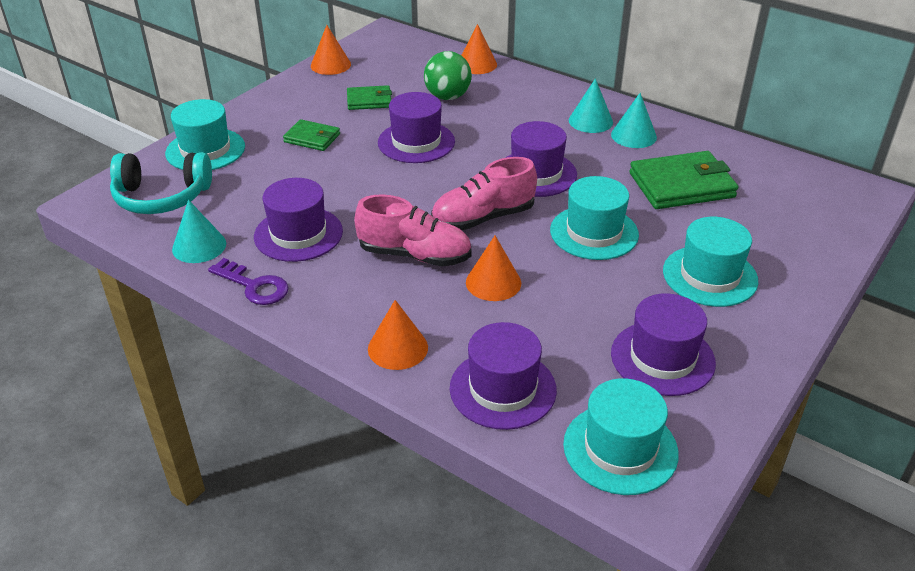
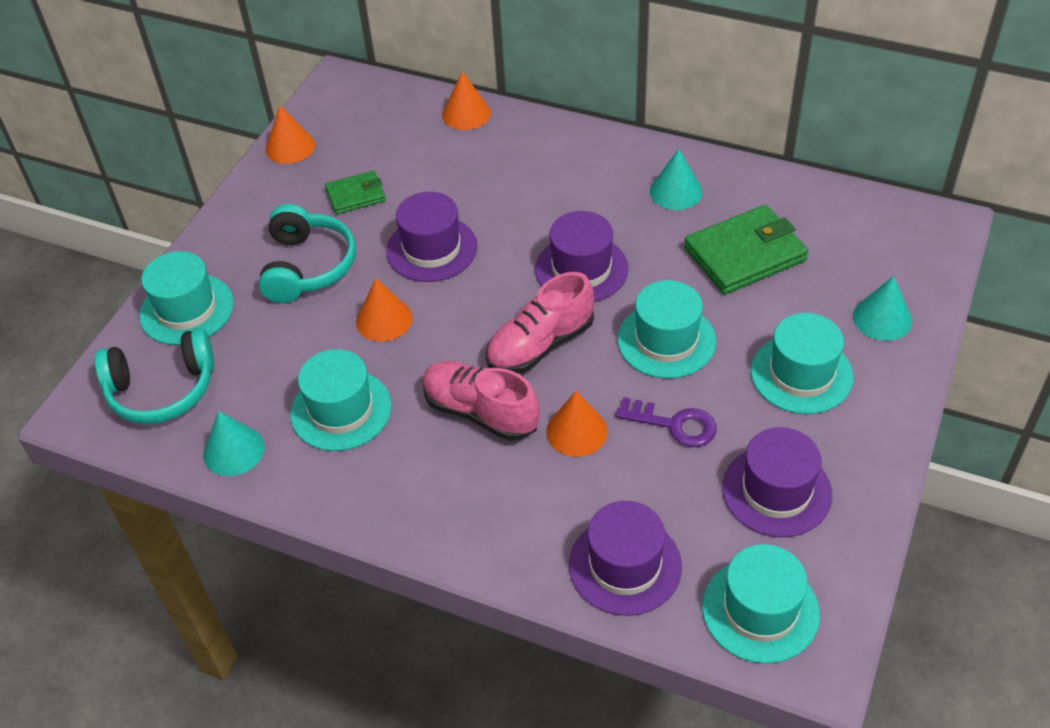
camera: 10 degrees left, 10 degrees up
purple key [208,258,289,305] -> purple key moved to [616,397,717,447]
purple hat [254,178,343,262] -> turquoise hat [290,349,392,451]
green wallet [283,119,340,151] -> turquoise headphones [258,204,356,303]
pink shoe [354,194,472,267] -> pink shoe turned 150 degrees counterclockwise [422,361,540,441]
orange cone [368,300,428,370] -> orange cone moved to [356,279,412,341]
green ball [424,51,472,100] -> none
turquoise cone [569,78,613,133] -> turquoise cone moved to [853,276,912,341]

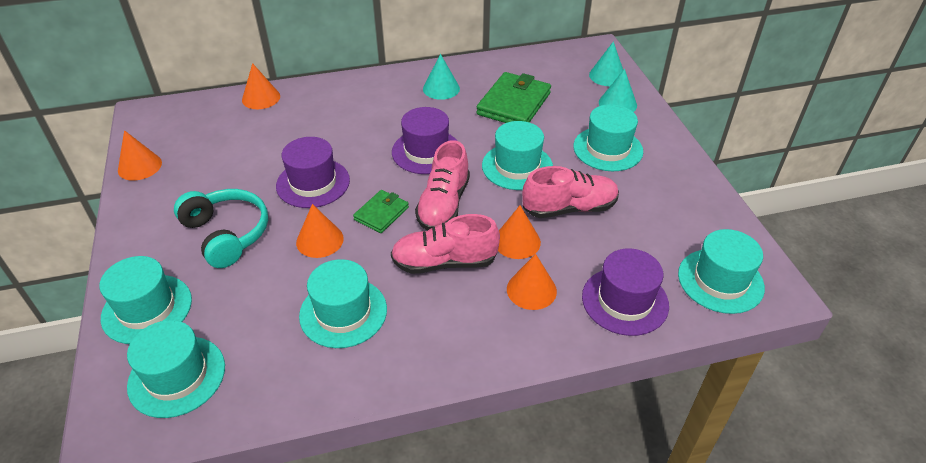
camera: 40 degrees left, 5 degrees down
turquoise headphones [94,328,215,424] -> turquoise hat [127,320,225,418]
turquoise cone [203,411,265,476] -> turquoise cone moved to [589,41,623,86]
green wallet [325,171,386,214] -> green wallet moved to [353,190,409,233]
purple key [616,397,717,447] -> pink shoe [522,166,619,218]
purple hat [722,427,832,537] -> none
none -> orange cone [507,254,557,310]

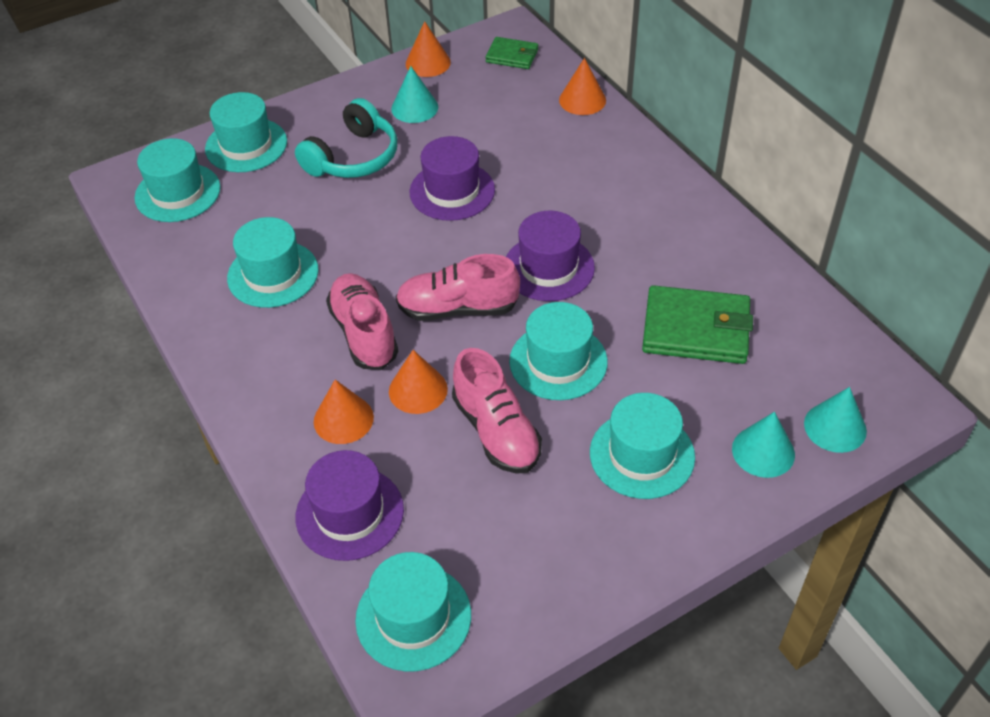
camera: 75 degrees right, 5 degrees up
orange cone [296,204,344,258] -> none
green wallet [353,190,409,233] -> green wallet moved to [485,37,538,69]
turquoise cone [423,54,460,100] -> turquoise cone moved to [391,66,438,123]

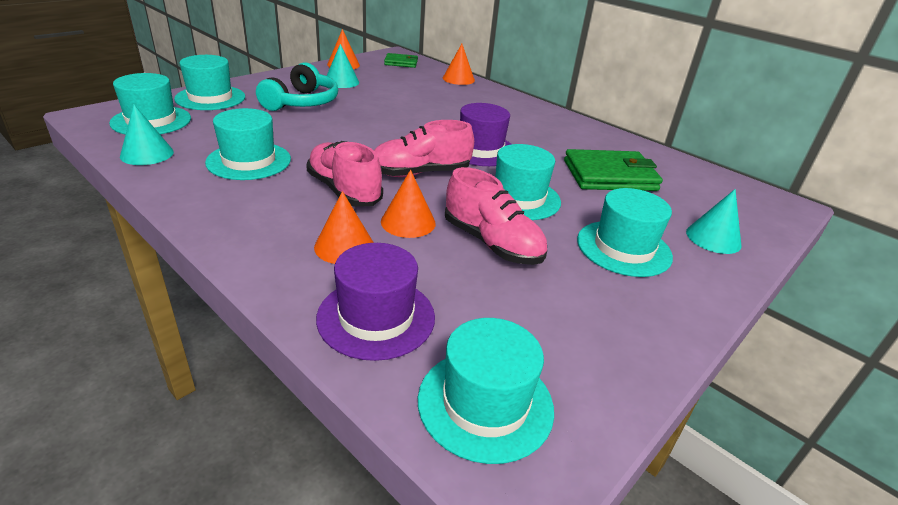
camera: 20 degrees left, 15 degrees down
purple hat [409,136,495,221] -> none
turquoise cone [804,387,867,453] -> turquoise cone moved to [120,105,174,165]

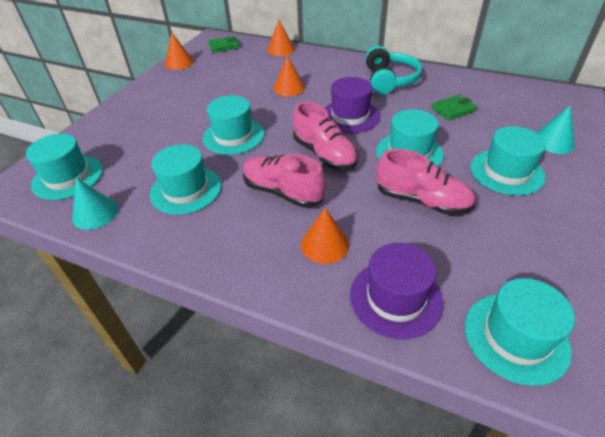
camera: 15 degrees left, 10 degrees up
turquoise hat [174,55,245,110] -> turquoise hat moved to [203,95,264,155]
turquoise headphones [256,62,338,111] -> turquoise headphones moved to [365,46,422,95]
turquoise cone [327,44,359,88] -> none
pink shoe [374,120,474,177] -> pink shoe turned 90 degrees counterclockwise [293,102,358,170]
orange cone [381,170,436,238] -> orange cone moved to [274,55,305,96]
green wallet [564,149,663,191] -> green wallet [431,95,477,120], size x0.57

